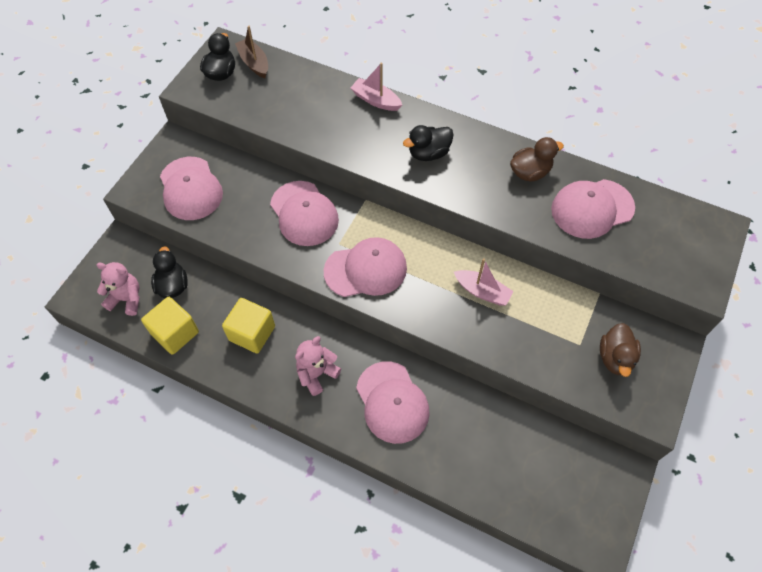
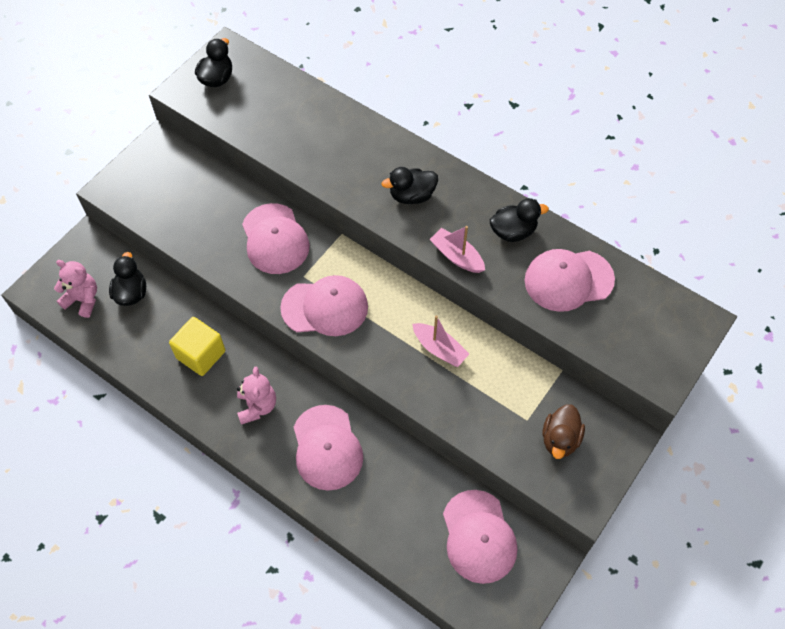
camera: 10 degrees right, 0 degrees up
yellow cube [141,297,199,355] -> none
pink cap [160,157,223,220] -> pink cap moved to [443,490,517,584]
brown boat [235,26,268,78] -> none
pink teddy bear [295,336,341,396] -> pink teddy bear turned 120 degrees clockwise [237,367,276,425]
pink boat [351,63,402,111] -> pink boat moved to [430,226,485,273]
brown duck [510,137,564,181] -> black duck [490,198,549,242]

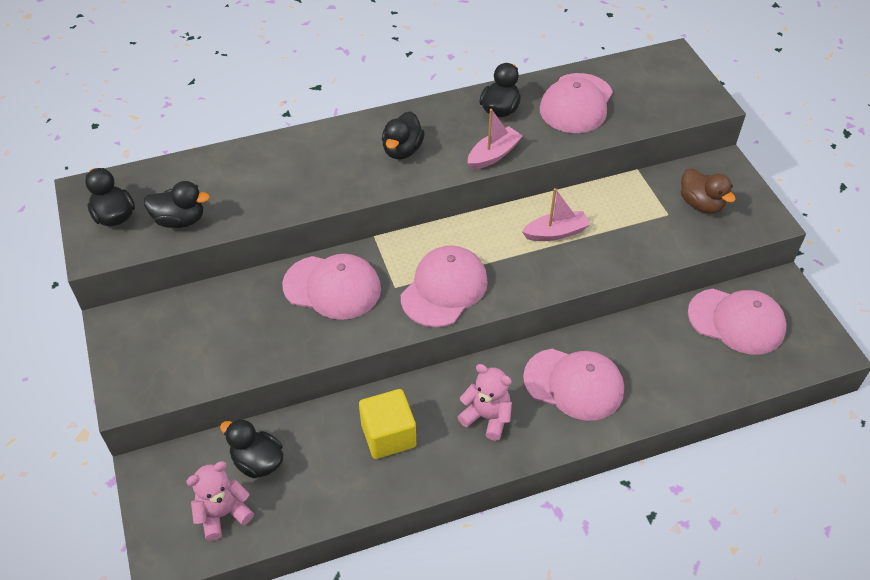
camera: 55 degrees left, 10 degrees down
pink boat [430,226,485,273] -> pink boat turned 150 degrees clockwise [468,109,522,170]
none -> black duck [144,181,210,228]

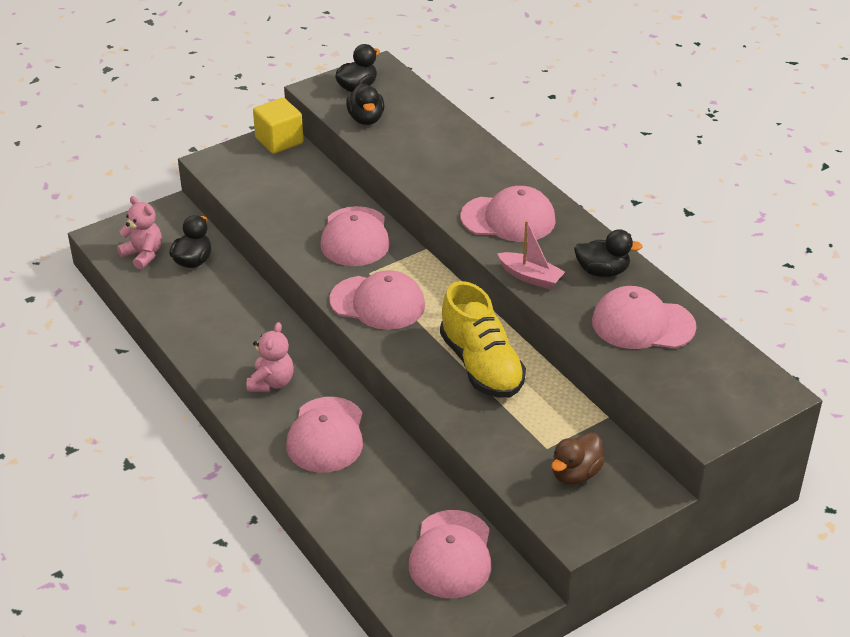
camera: 75 degrees right, 10 degrees down
yellow cube [359,389,416,459] -> yellow cube moved to [253,98,303,154]
black duck [382,111,425,160] -> pink cap [460,186,556,242]
pink boat [522,188,590,241] -> yellow shoe [440,281,526,398]

